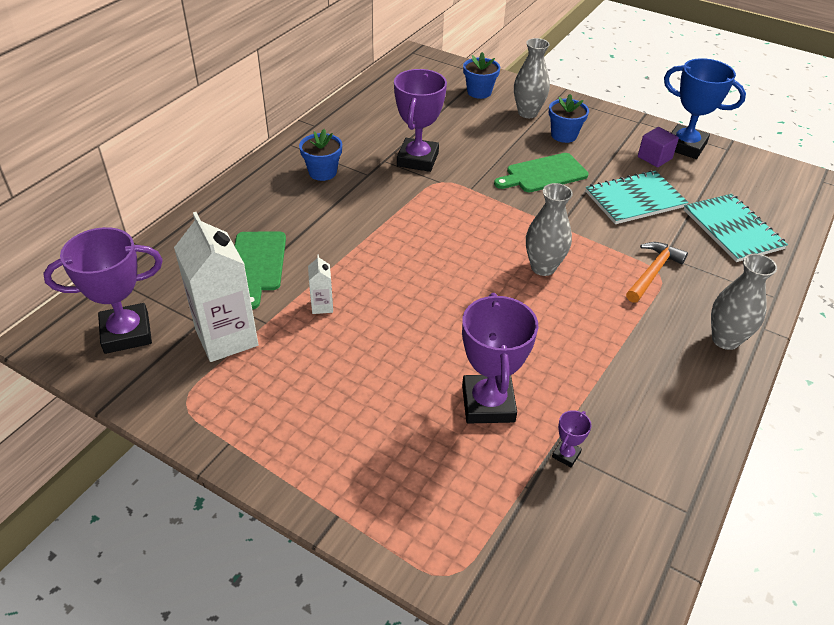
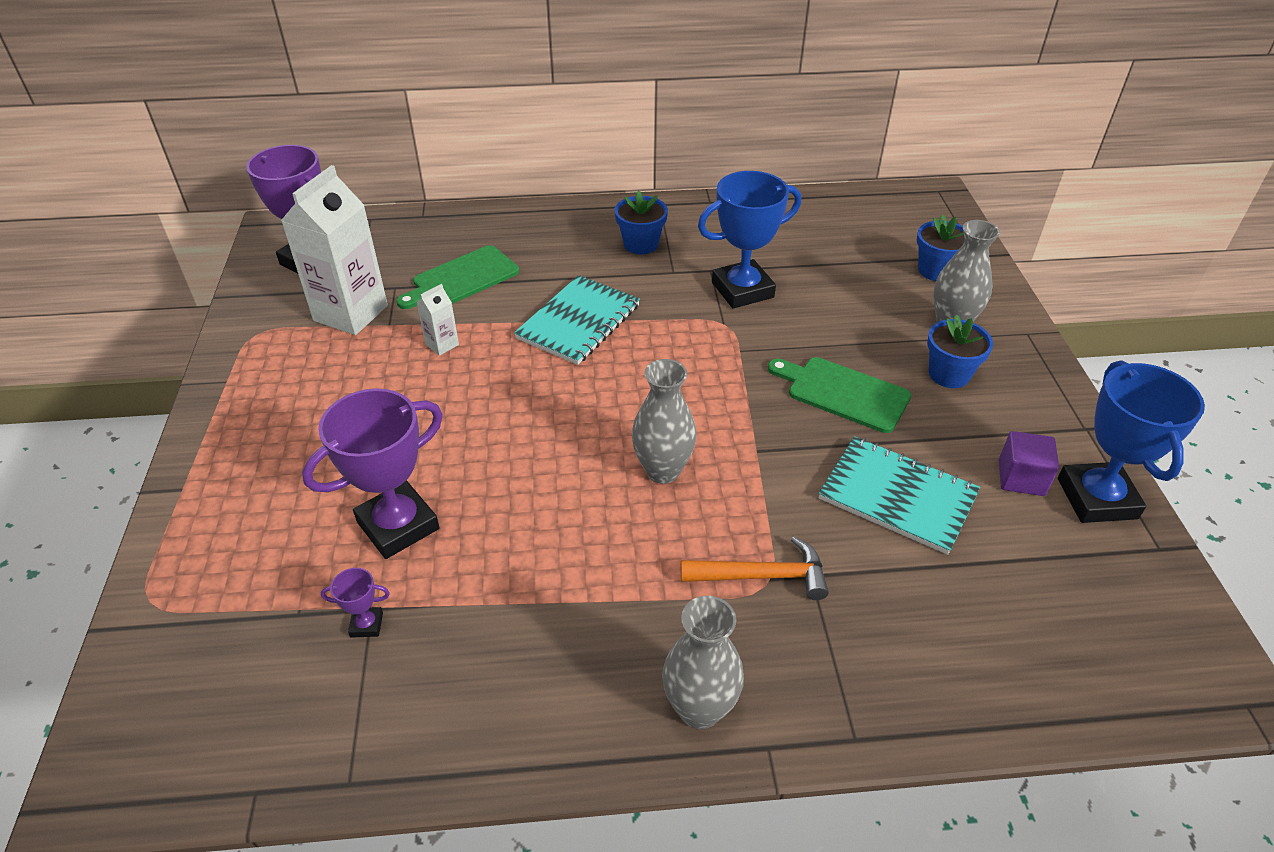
camera: 55 degrees right, 0 degrees up
purple trophy [394,69,447,172] -> blue trophy [698,171,801,309]
turquoise notebook [684,194,788,262] -> turquoise notebook moved to [514,275,640,365]

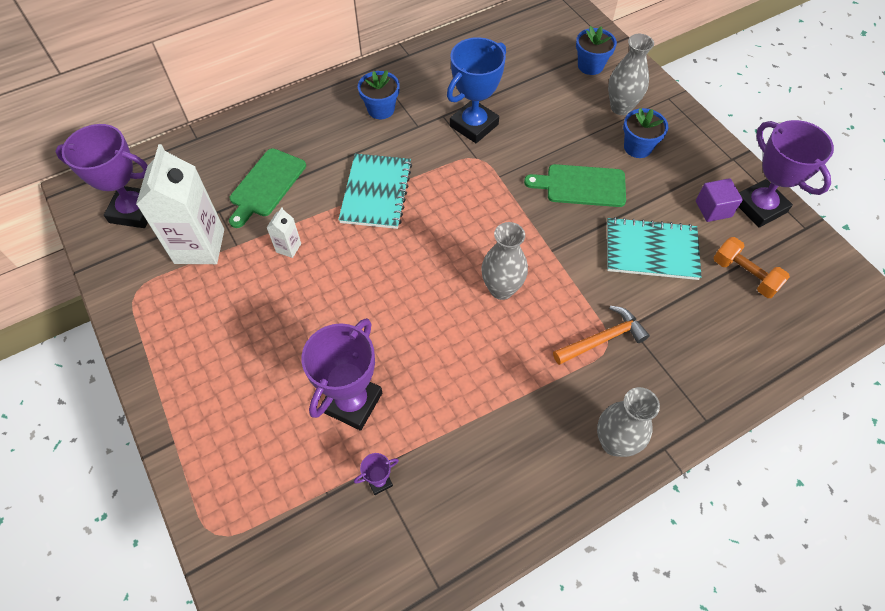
camera: 25 degrees left, 15 degrees up
blue trophy [1058,360,1205,523] -> purple trophy [739,120,834,227]
none -> orange dumbbell [713,237,790,298]

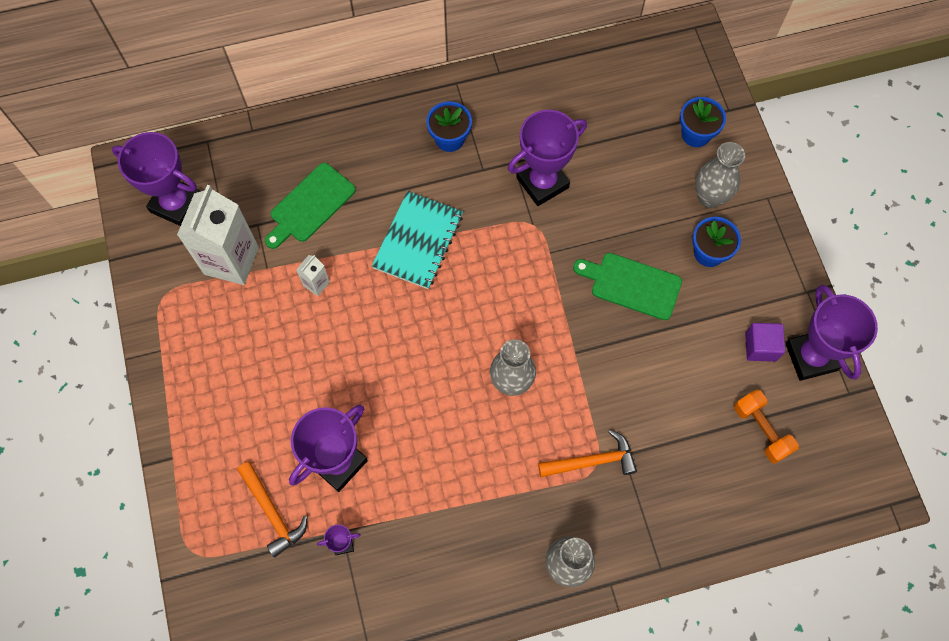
camera: 15 degrees right, 10 degrees up
blue trophy [447,37,506,143] -> purple trophy [508,110,587,206]
turquoise notebook [607,217,702,280] -> none
none -> orange hammer [237,462,308,558]

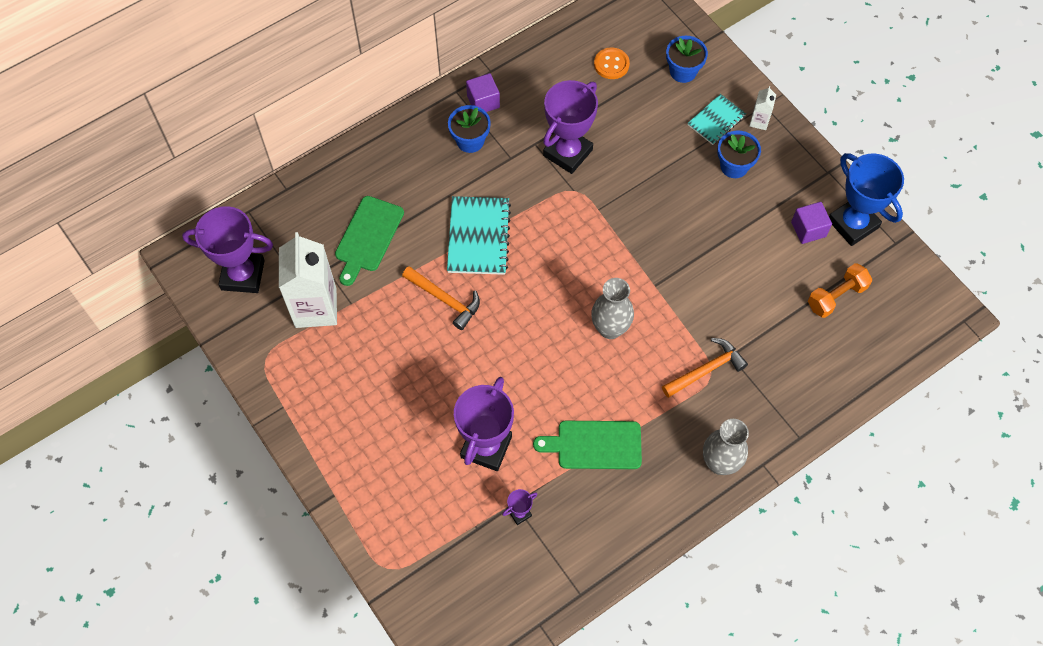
camera: 20 degrees left, 5 degrees down
orange hammer [237,462,308,558] -> orange hammer moved to [402,266,480,330]
white carton [296,255,330,296] -> white carton moved to [750,86,776,130]
green cutting board [573,253,682,320] -> green cutting board moved to [533,421,642,469]
grey vase [695,142,745,208] -> turquoise notebook [687,94,746,145]
orange dumbbell [734,390,799,464] -> orange dumbbell turned 75 degrees counterclockwise [808,263,872,318]
purple trophy [785,285,878,381] -> blue trophy [829,153,904,246]
none -> purple cube [466,73,500,112]
none -> orange button [594,48,630,79]

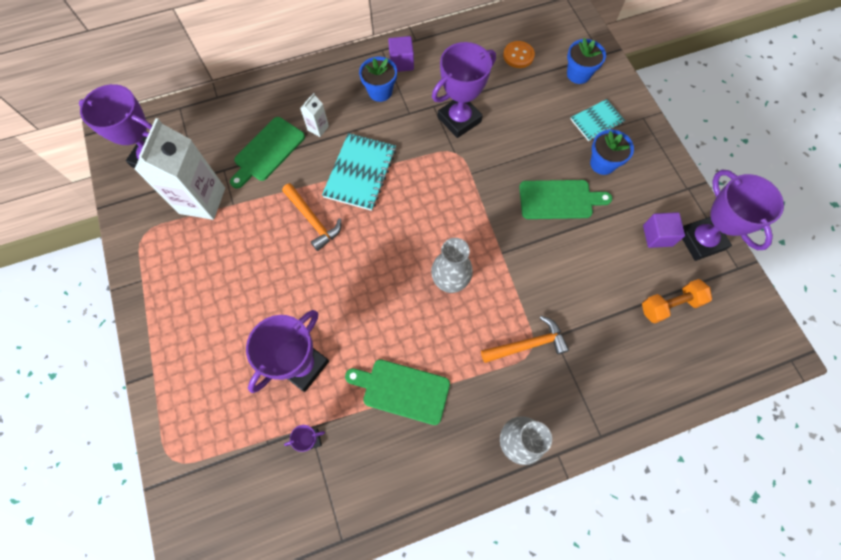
camera: 15 degrees right, 5 degrees up
white carton [750,86,776,130] -> white carton moved to [300,93,329,137]
blue trophy [829,153,904,246] -> purple trophy [682,169,784,261]
none -> green cutting board [519,180,612,219]

